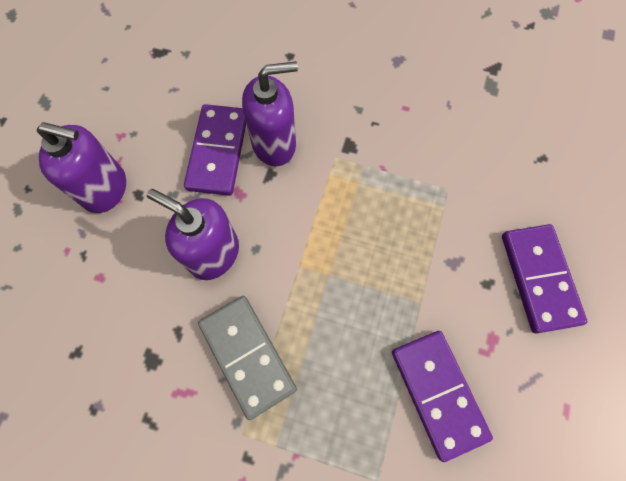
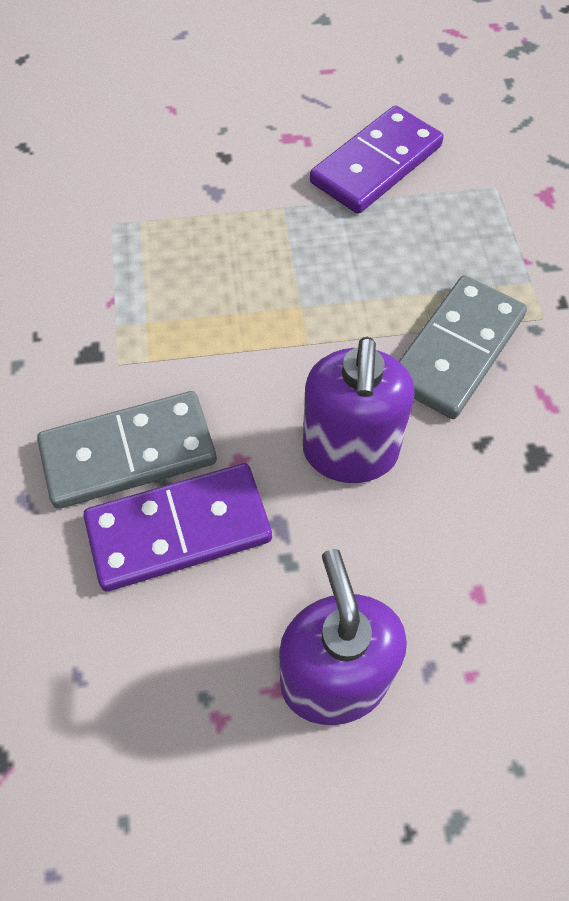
camera: 115 degrees left, 10 degrees down
purple soap dispenser [242,61,298,166] -> grey domino [37,391,217,509]
purple domino [502,224,587,333] -> none

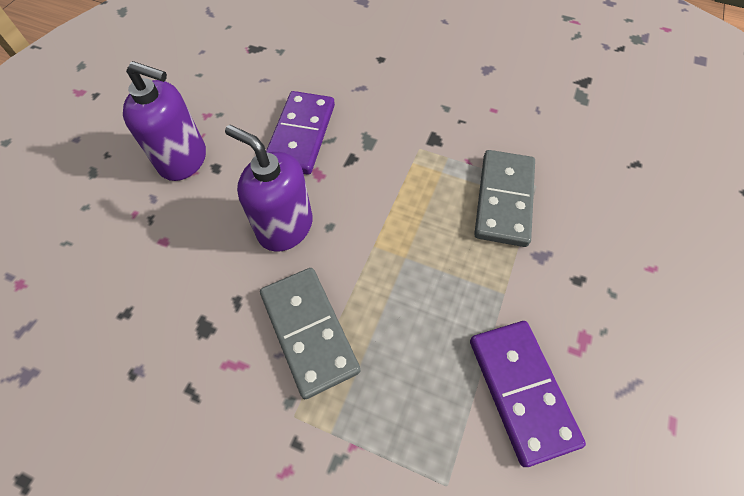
camera: 120 degrees right, 0 degrees up
grey domino [37,391,217,509] -> grey domino moved to [474,150,535,247]

